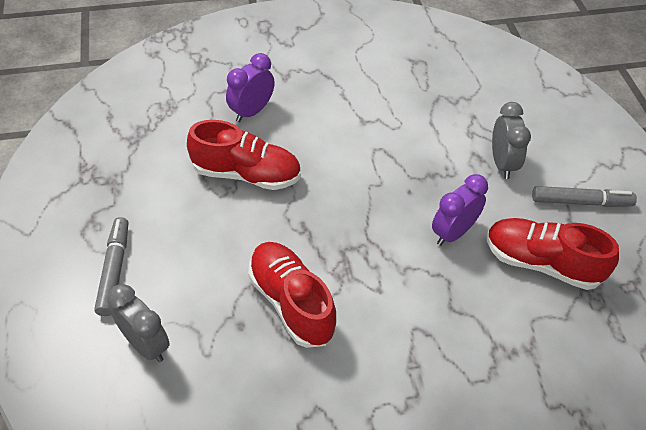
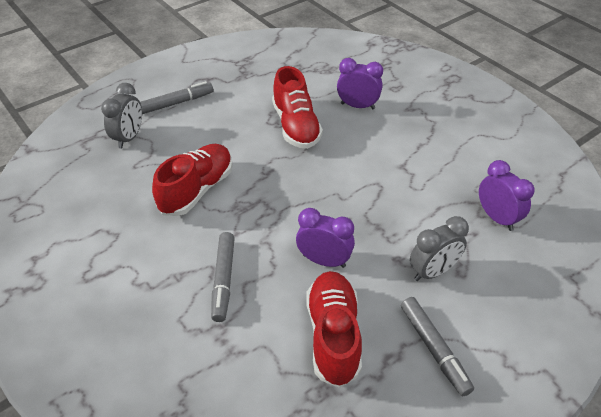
camera: 65 degrees right, 5 degrees down
none -> grey marker [211,232,235,322]
none -> purple clock [479,160,534,231]

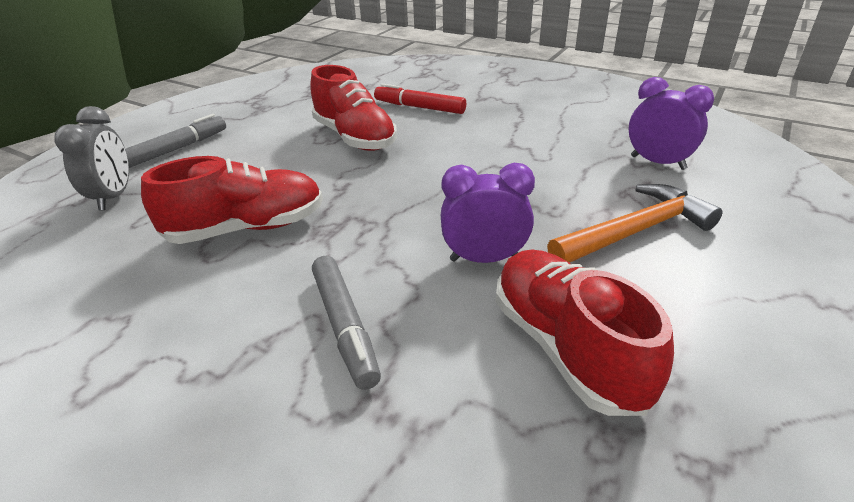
camera: 20 degrees left, 10 degrees down
red shoe [152,144,233,216] -> red shoe turned 60 degrees clockwise [141,156,323,244]
purple clock [337,58,383,109] -> red marker [374,83,466,114]
grey marker [401,297,474,396] -> none
grey clock [410,216,469,281] -> orange hammer [547,184,722,263]

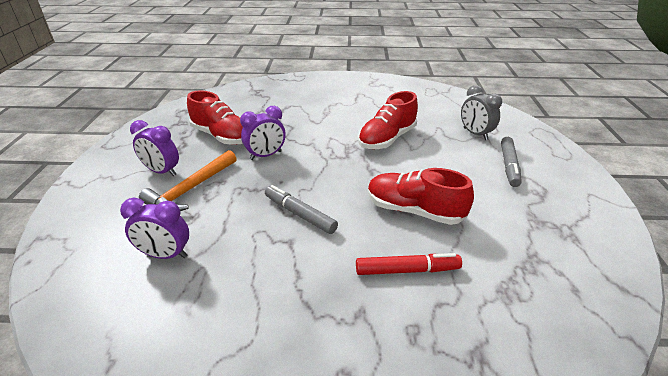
camera: 150 degrees right, 0 degrees up
grey marker [312,256,381,390] -> grey marker moved to [265,185,338,234]
none -> purple clock [130,120,179,176]

